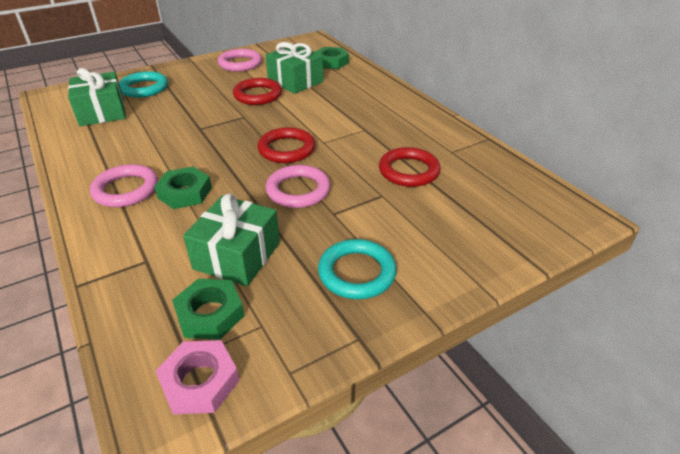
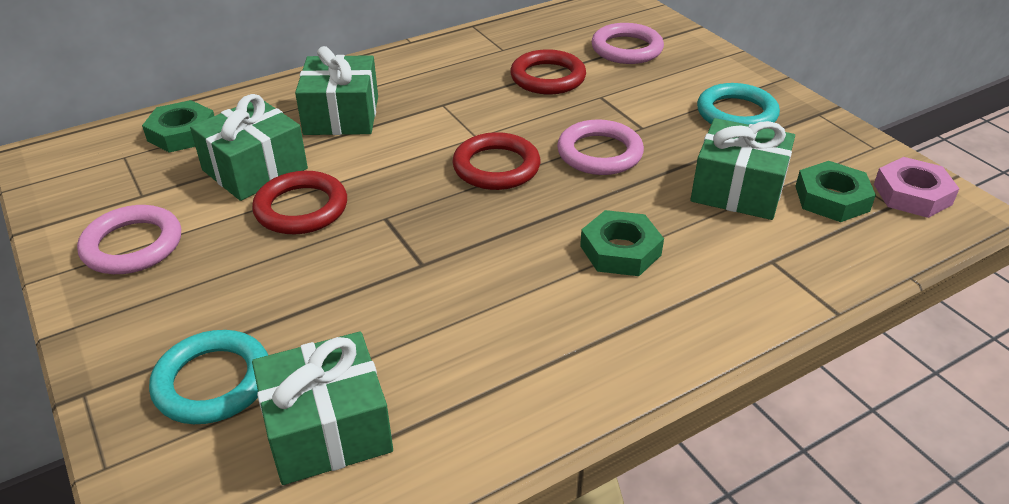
camera: 90 degrees left, 0 degrees up
pink ring [90,164,158,207] -> pink ring moved to [591,23,664,64]
none -> green gift [295,46,378,135]

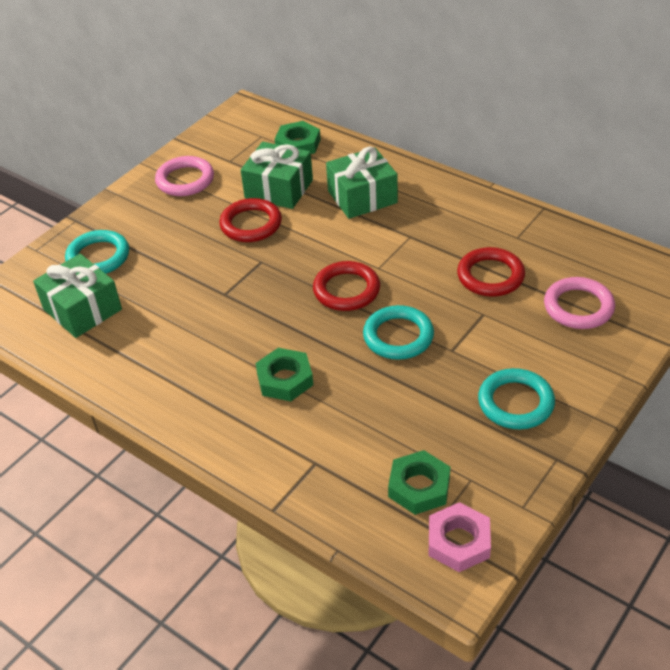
camera: 70 degrees right, 5 degrees up
pink ring [557,119,644,175] -> turquoise ring [363,305,434,360]
green gift [690,118,795,220] -> none

